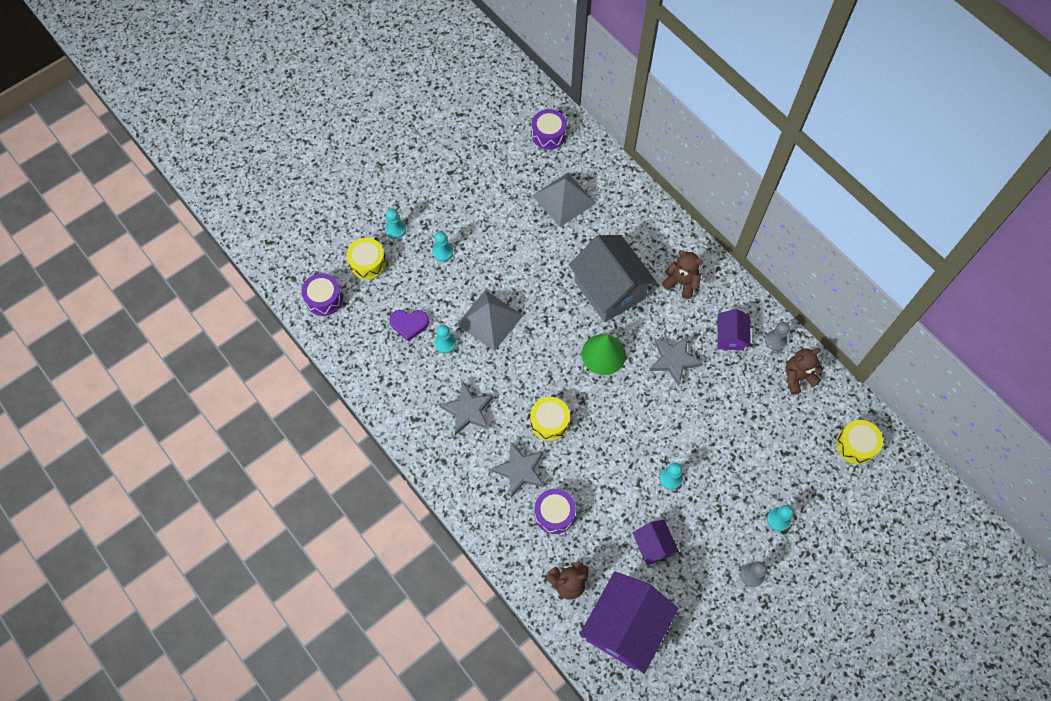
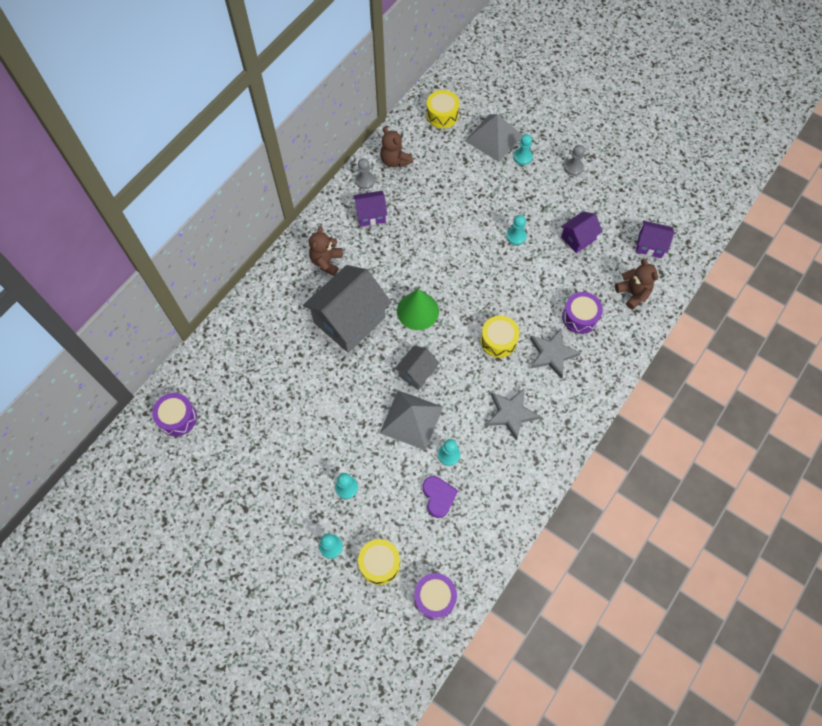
camera: 105 degrees left, 0 degrees up
grey pyramid [532,173,596,227] -> grey pyramid moved to [465,114,523,162]
purple house [580,571,678,674] -> purple house [636,220,674,258], size x0.51
grey star [649,335,703,386] -> none
none -> grey house [395,345,439,390]

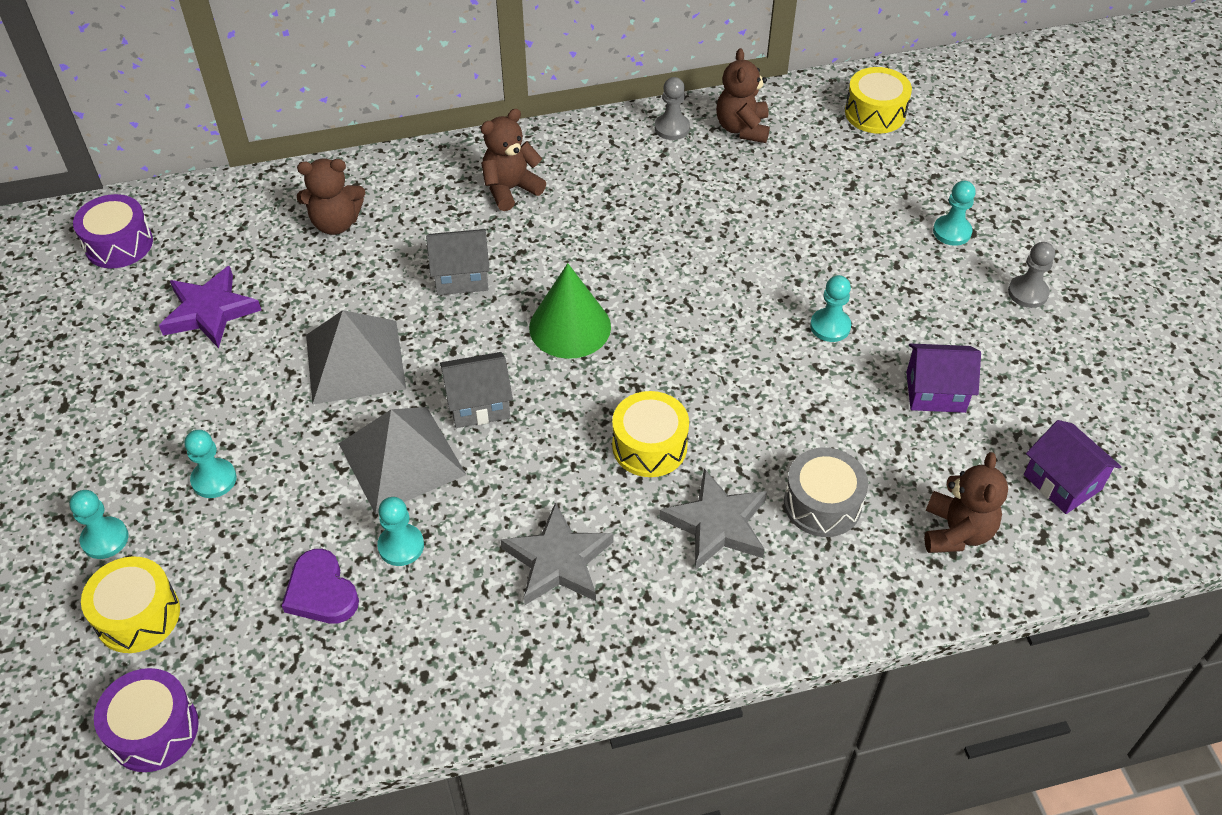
camera: 40 degrees right, 15 degrees down
grey house [303,265,392,353] -> grey house [426,229,490,295], size x0.51
purple house [354,191,387,226] -> none
purple heart [422,476,458,518] -> purple heart turned 120 degrees clockwise [282,549,359,624]
grey pyramid [465,114,523,162] -> grey pyramid moved to [306,310,406,405]
purple drum [562,292,603,334] -> grey drum [784,447,868,537]
none -> purple star [159,266,261,348]
none -> brown teddy bear [297,159,365,235]

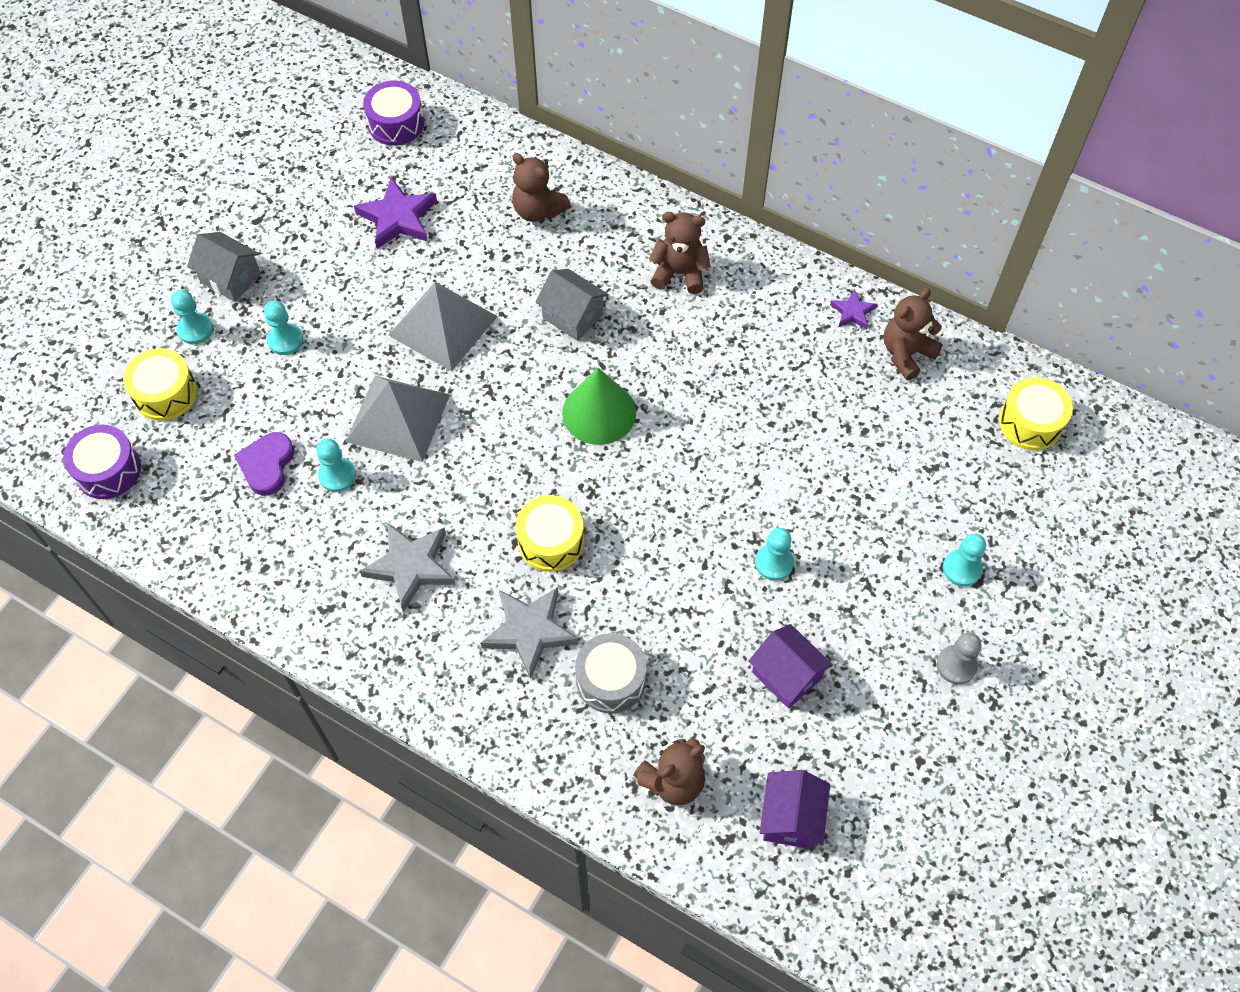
camera: 45 degrees right, 10 degrees up
grey house [440,352,513,428] -> grey house moved to [187,232,261,302]
grey pawn [655,77,690,140] -> purple star [830,289,877,330]

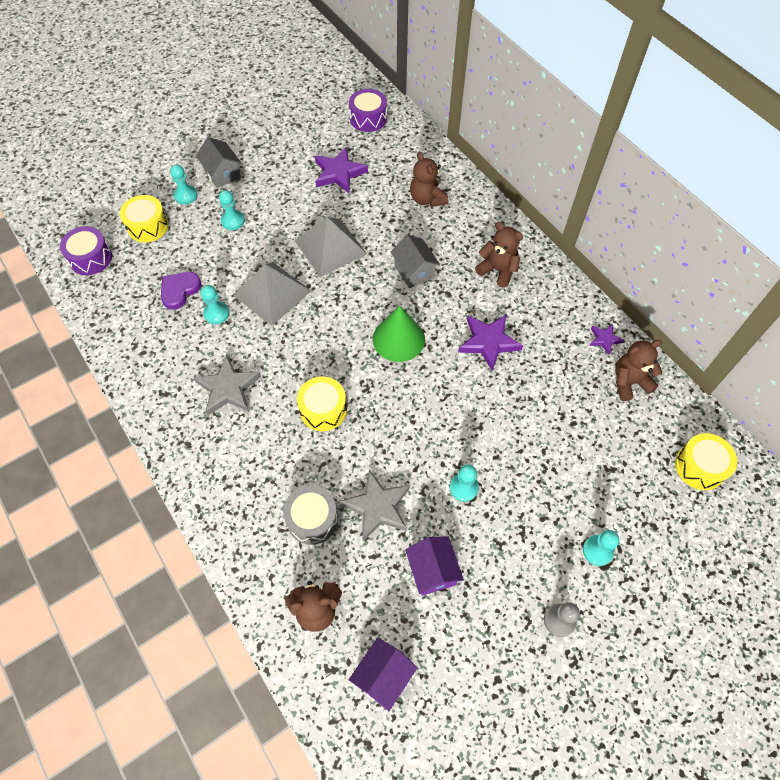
camera: 25 degrees right, 0 degrees up
grey star [480,587,578,679] -> grey star moved to [340,470,410,541]
none -> purple star [458,314,523,371]

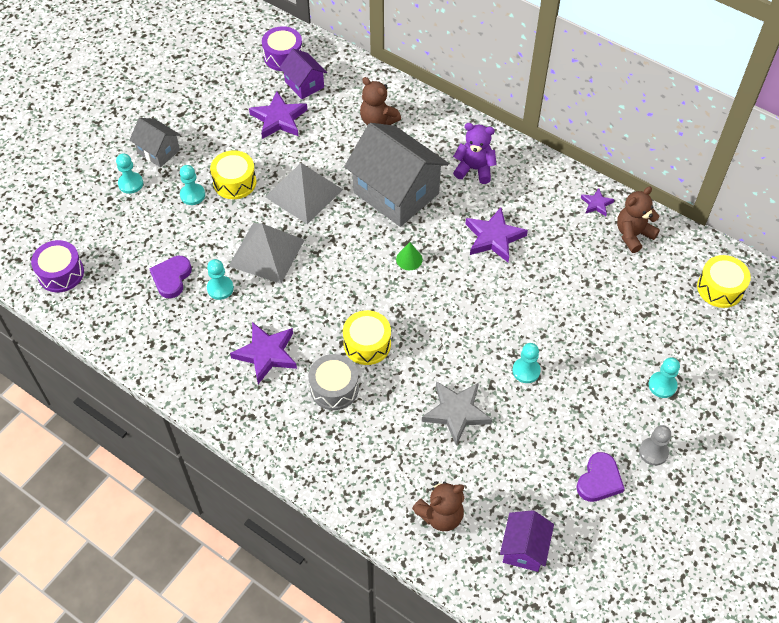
camera: 20 degrees left, 5 degrees down
yellow drum [120,195,169,242] -> yellow drum moved to [210,150,256,199]
grey star [194,355,261,416] -> purple star [230,322,297,384]
grey drum [283,485,338,545] -> grey drum moved to [309,354,359,410]
green cone [373,306,425,362] -> green cone [396,242,423,270], size x0.50
grey house [390,235,440,288] -> grey house [344,123,449,227], size x1.97
purple house [405,536,464,596] -> purple house moved to [279,49,327,99]
brown teddy bear [475,222,523,288] -> purple teddy bear [453,123,497,184]
none -> purple heart [576,452,625,502]

